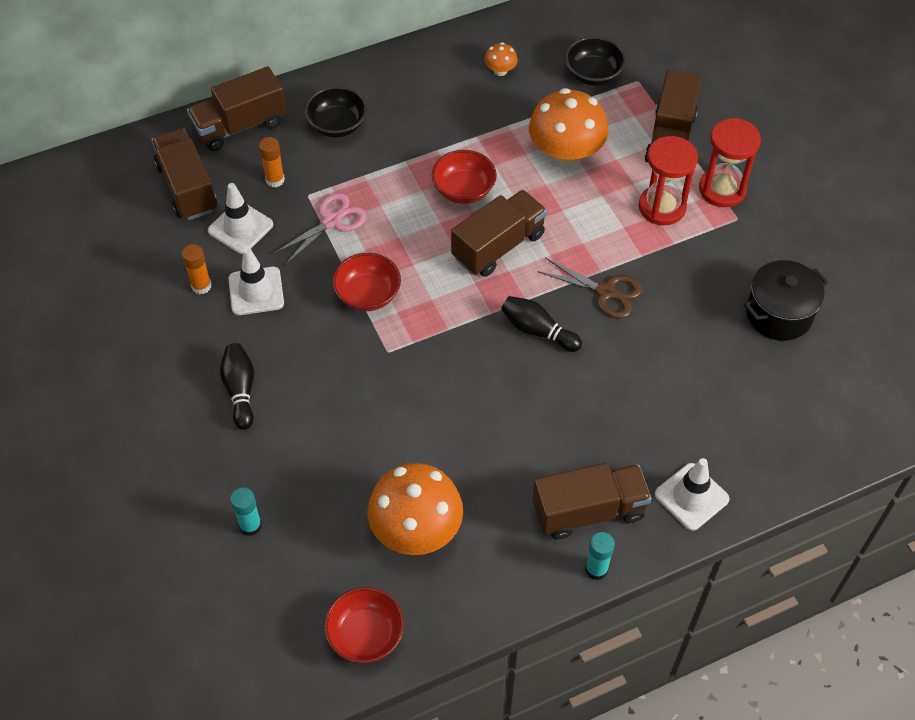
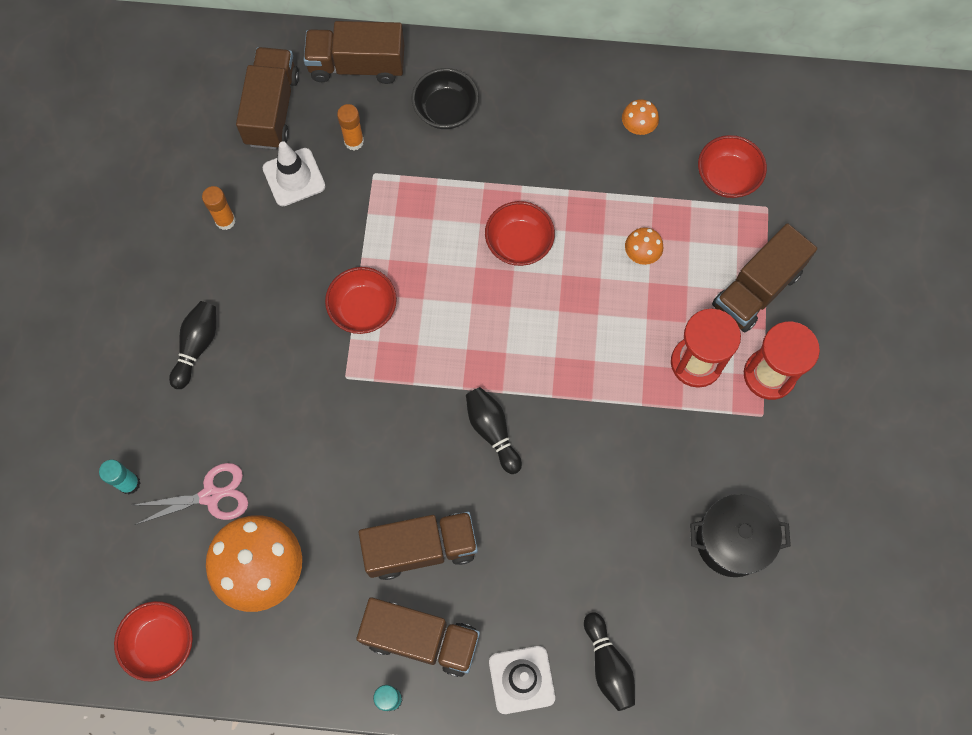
camera: 30 degrees right, 15 degrees up
white traffic cone [228,248,284,315] -> none
pink scissors [273,193,367,265] -> pink scissors moved to [135,463,248,525]
brown truck [451,190,547,277] -> brown truck moved to [358,512,478,580]
orange mushroom [529,88,608,166] -> orange mushroom [625,227,663,265], size x0.45
brown scissors [537,258,642,319] -> none
black bowl [565,36,626,86] -> red bowl [698,135,767,198]
none -> black bowling pin [584,612,635,711]

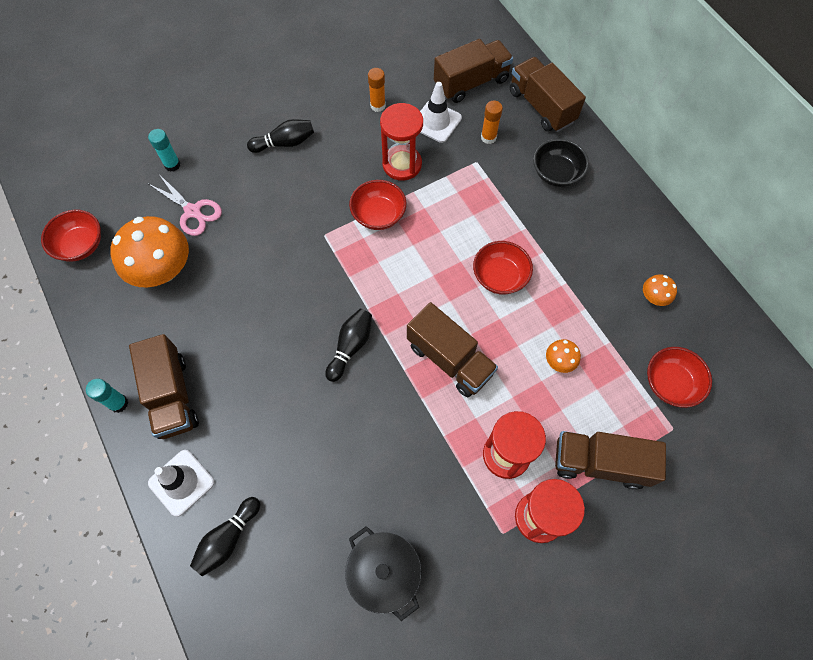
camera: 55 degrees right, 5 degrees down
brown truck [358,512,478,580] -> brown truck moved to [407,302,498,397]
none -> red hourglass [380,103,423,181]

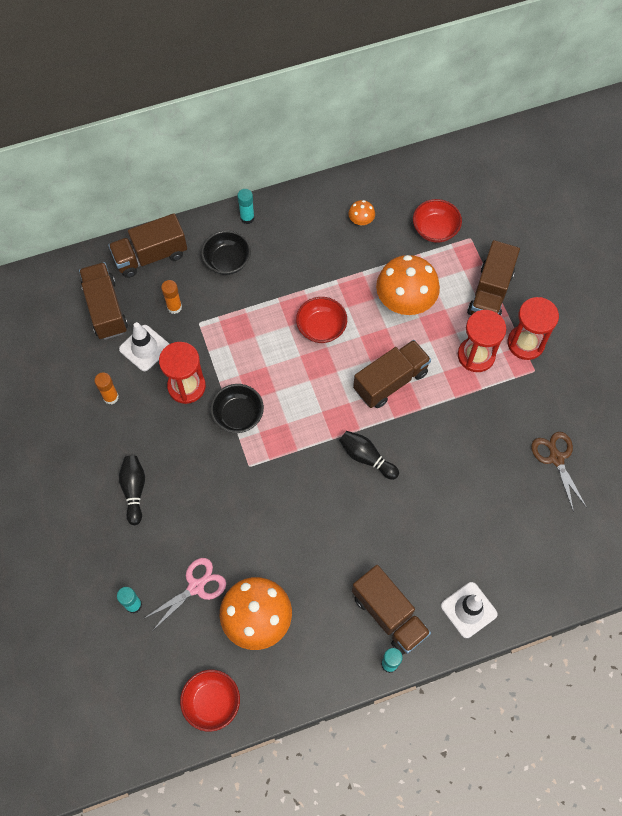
camera: 80 degrees left, 0 degrees up
brown truck [129,334,199,439] -> brown truck turned 60 degrees clockwise [352,565,431,655]
black bowling pin [190,497,260,577] -> none
black pot [345,526,421,621] -> brown scissors [531,432,587,512]
red bowl [349,180,407,230] -> black bowl [210,384,264,433]
orange mushroom [546,339,581,373] -> orange mushroom [376,255,440,315], size x2.24
none -> turquoise glue stick [237,189,255,224]

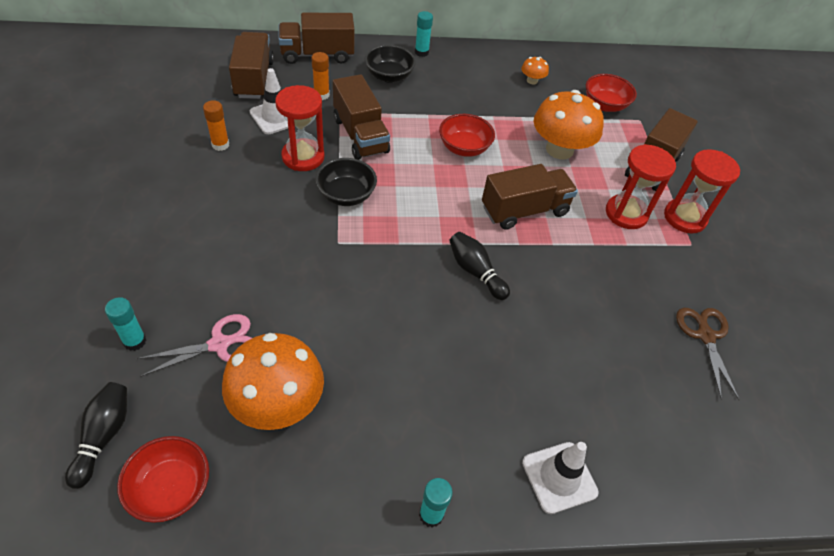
camera: 10 degrees right, 15 degrees down
black bowling pin [119,455,145,525] -> black bowling pin moved to [65,382,127,489]
brown truck [352,565,431,655] -> brown truck moved to [333,74,390,160]

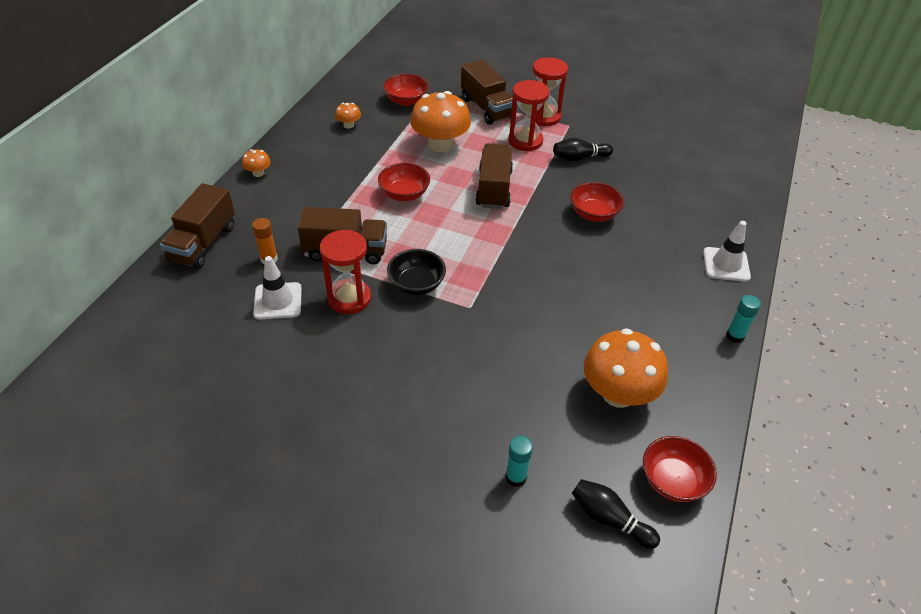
camera: 60 degrees left, 5 degrees down
pink scissors [136,314,252,377] -> none
orange glue stick [203,100,229,151] -> none
brown truck [229,32,274,99] -> none
black bowl [365,45,416,83] -> none
turquoise glue stick [415,11,433,57] -> orange mushroom [242,149,271,177]
black bowling pin [449,232,510,300] -> black bowling pin moved to [553,138,613,161]
brown scissors [676,308,739,400] -> none
none -> red bowl [570,182,624,222]

